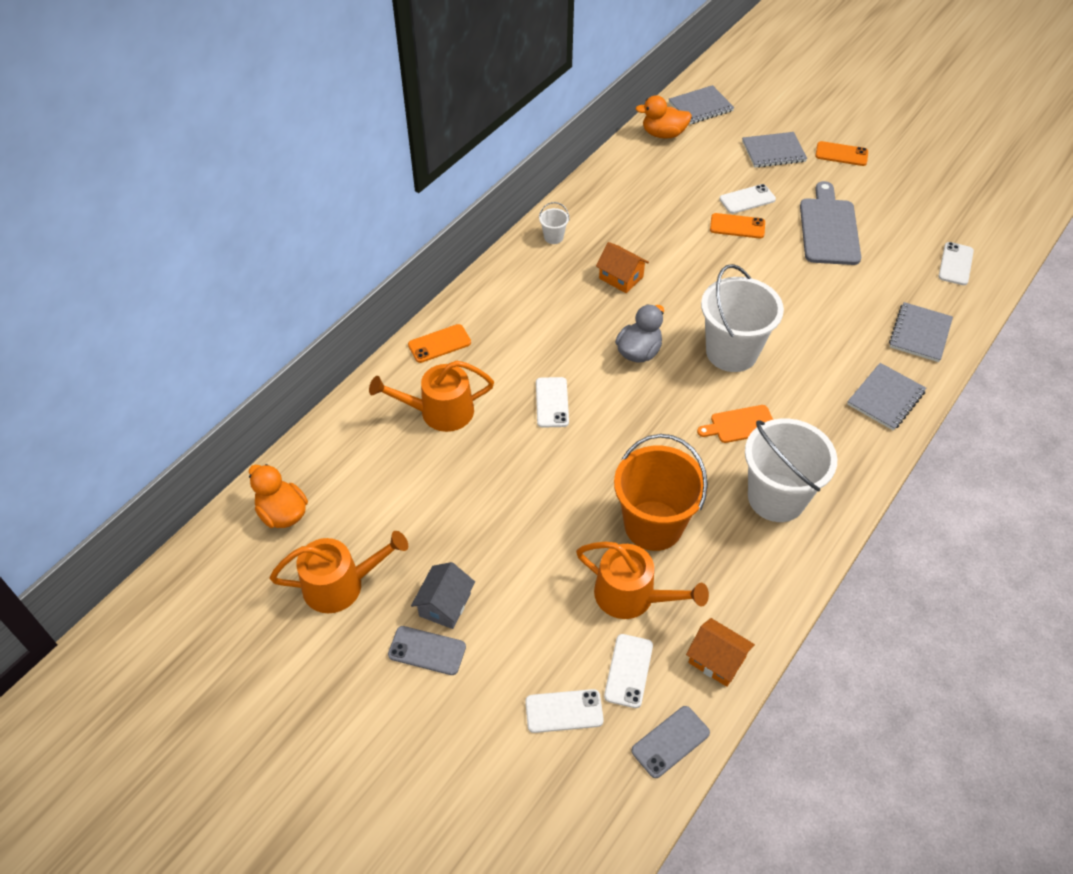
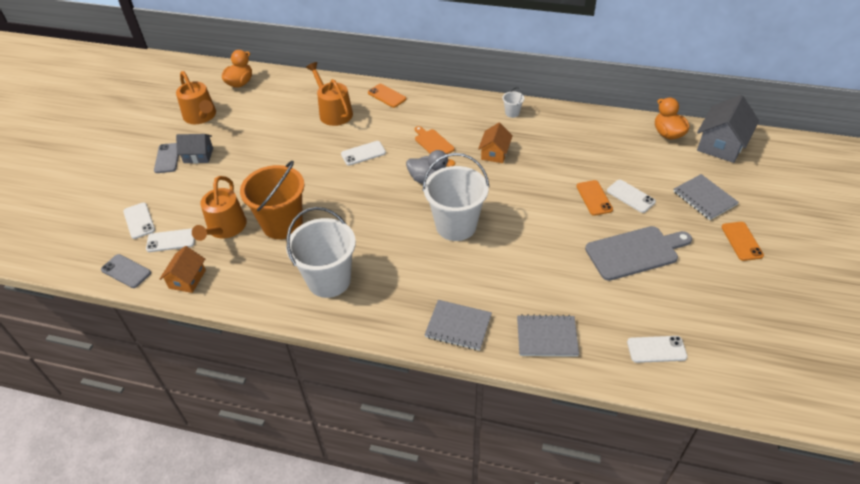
camera: 70 degrees right, 5 degrees down
grey notebook [669,85,734,125] -> grey house [697,95,759,163]
orange cutting board [697,405,773,443] -> orange cutting board moved to [415,126,455,154]

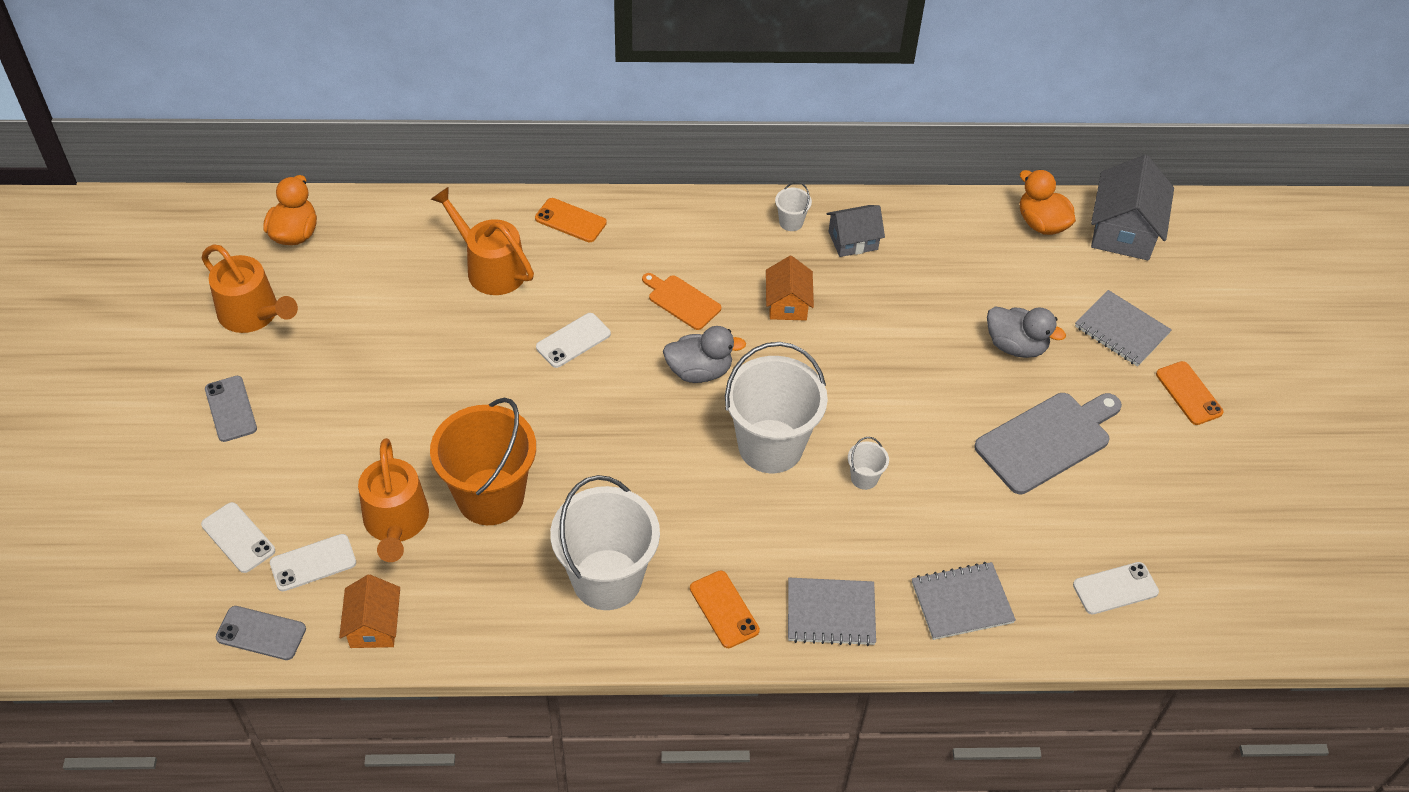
camera: 20 degrees left, 5 degrees up
grey house [176,134,213,163] -> grey house moved to [827,205,885,257]
orange phone [576,180,613,216] -> orange phone moved to [690,571,760,648]
white phone [607,180,656,213] -> grey duck [987,306,1066,358]
none -> white bucket [848,437,889,490]

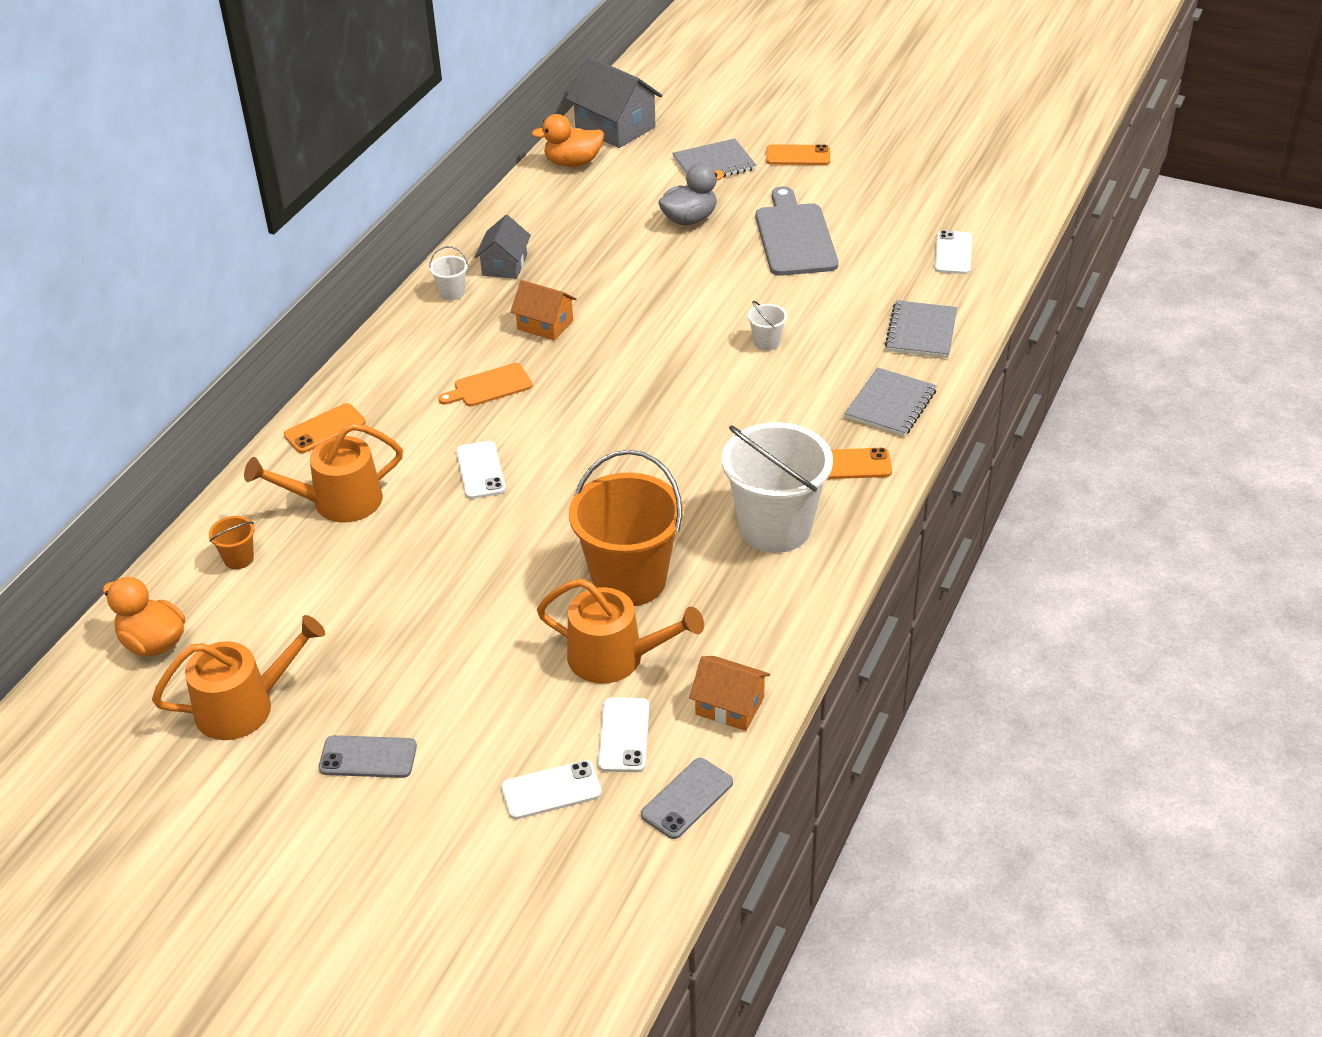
camera: 60 degrees left, 10 degrees down
grey duck [663,326,746,383] -> none
white bucket [725,342,828,473] -> none
none -> orange bucket [209,516,254,569]

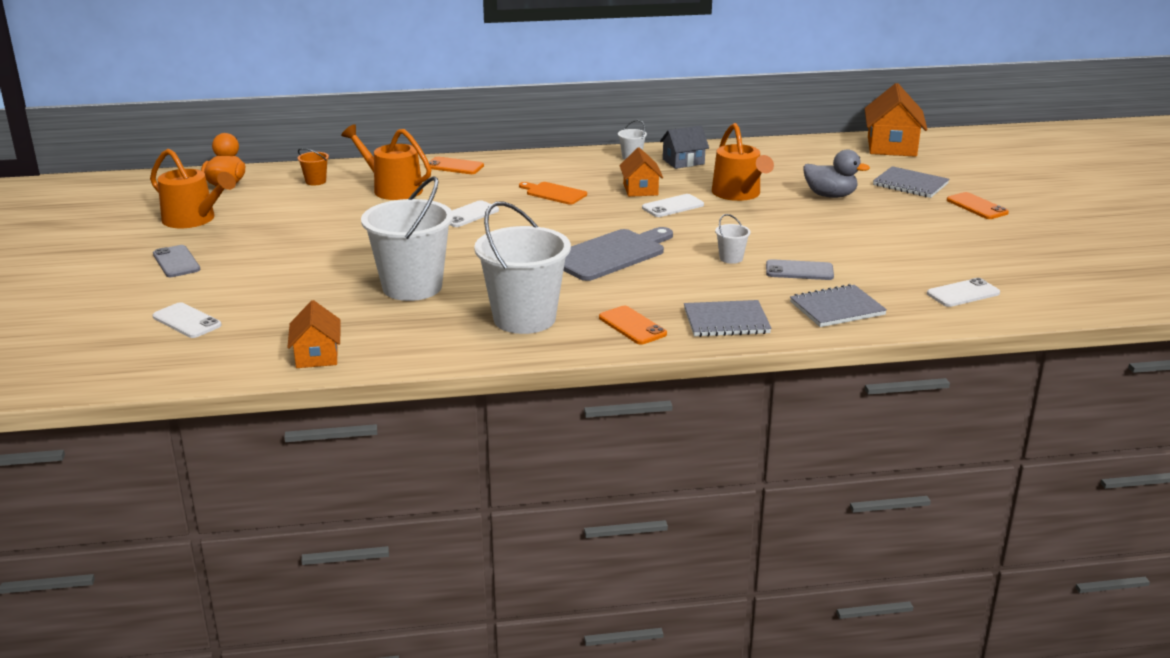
camera: 55 degrees right, 15 degrees down
orange duck [532,114,604,167] -> none
orange watering can [537,579,704,684] -> orange watering can moved to [712,123,774,201]
grey house [566,56,662,148] -> orange house [865,83,928,157]
orange bucket [569,450,683,606] -> white bucket [361,177,453,301]
white phone [598,697,649,772] -> white phone moved to [642,194,704,217]
grey phone [641,758,733,839] -> grey phone moved to [766,259,834,280]
grey cutting board [756,186,838,276] -> grey cutting board moved to [563,227,673,281]

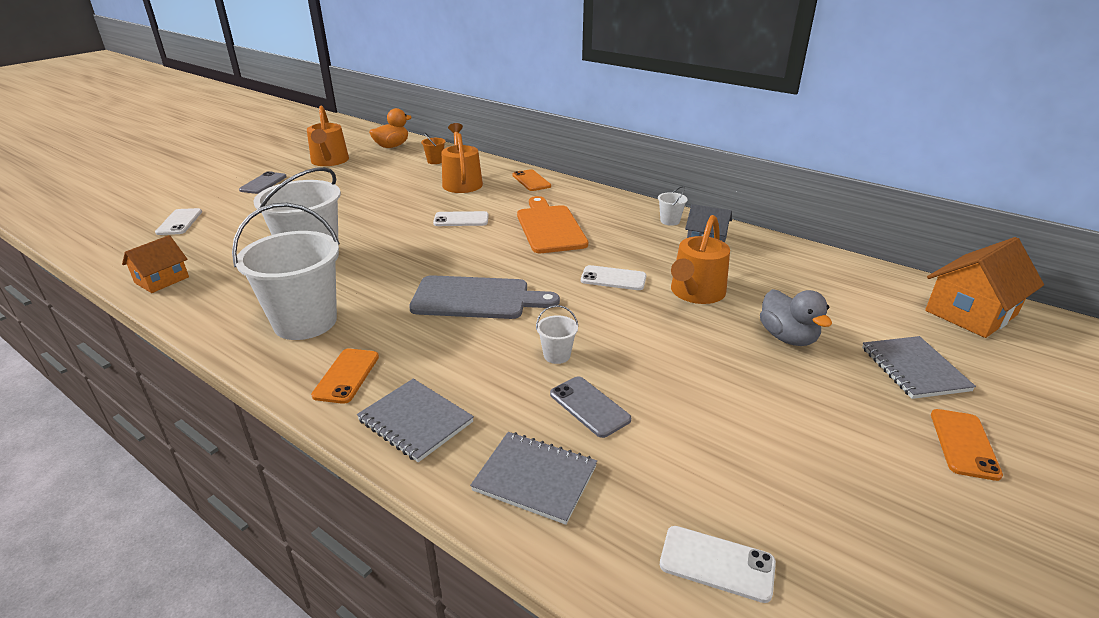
camera: 45 degrees right, 5 degrees up
orange cutting board [519,182,587,205] -> orange cutting board [517,196,588,253], size x1.75
orange house [619,147,663,197] -> none

